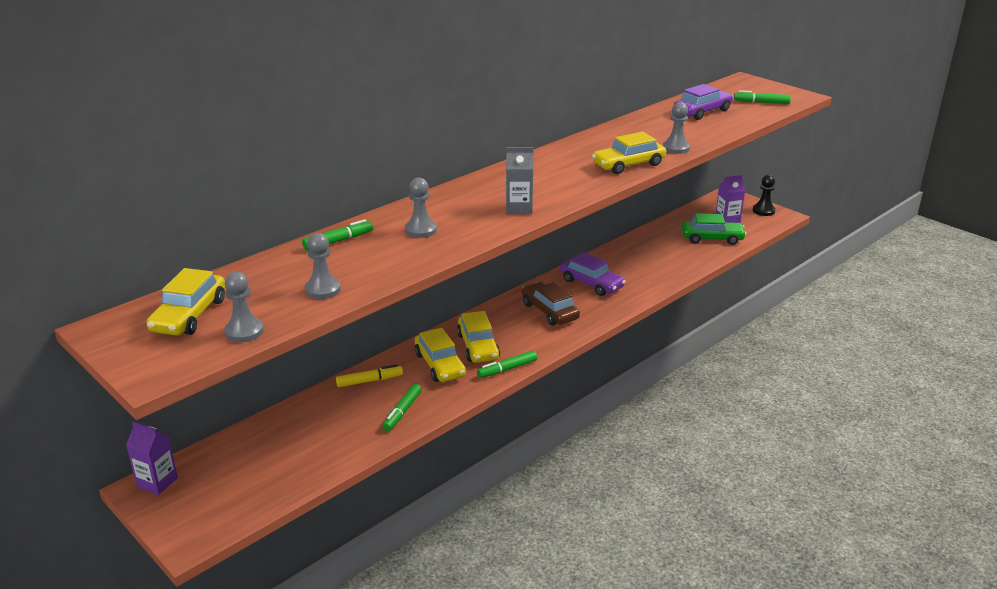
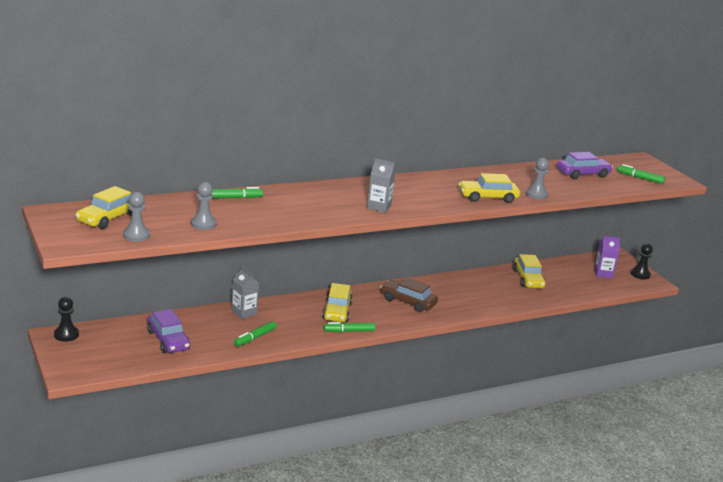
camera: 15 degrees right, 5 degrees down
purple carton [126,421,178,495] -> black pawn [54,297,79,342]
yellow marker [336,364,403,387] -> grey carton [231,266,259,319]
grey pawn [405,178,437,238] -> none
yellow car [415,328,466,382] -> yellow car moved to [513,254,546,288]
brown car [521,282,580,326] -> brown car turned 45 degrees counterclockwise [380,278,438,312]
purple car [560,252,626,296] -> purple car moved to [147,309,190,353]
green car [682,213,746,245] -> none

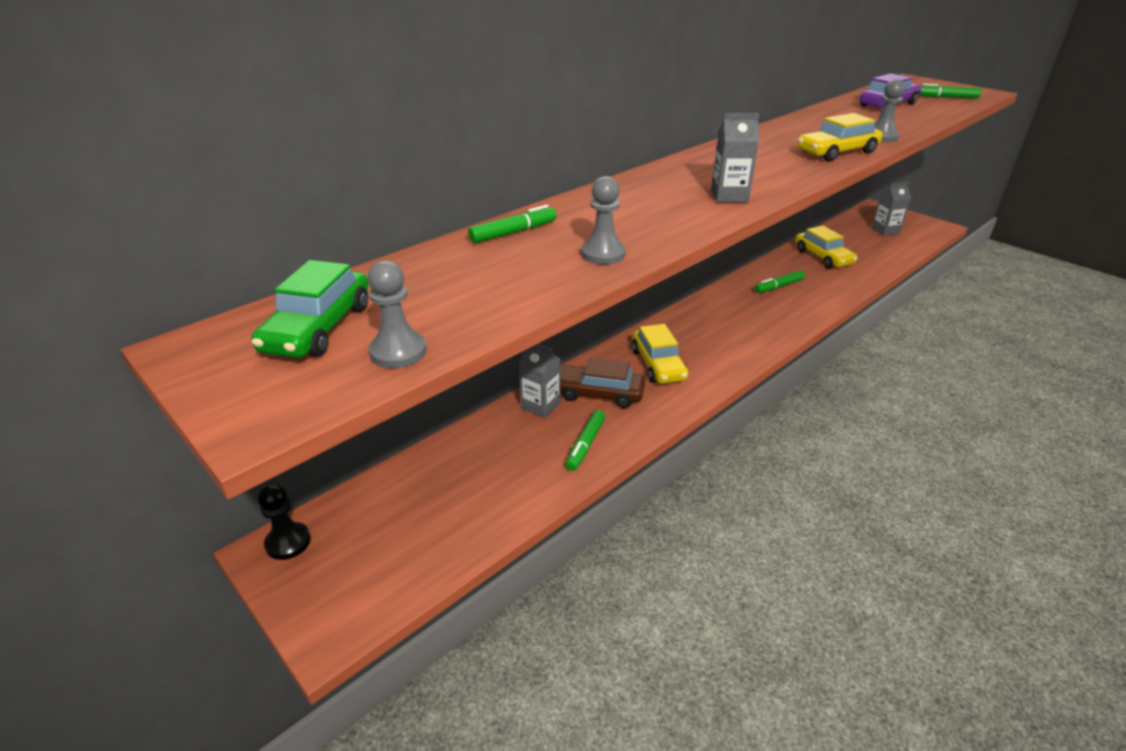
camera: 15 degrees left, 10 degrees up
yellow car [75,186,132,229] -> green car [251,260,369,358]
purple car [147,309,190,353] -> none
grey pawn [191,182,217,230] -> grey pawn moved to [581,176,626,265]
green marker [324,322,375,332] -> green marker moved to [755,270,805,293]
brown car [380,278,438,312] -> brown car moved to [561,357,646,408]
purple carton [594,236,620,279] -> grey carton [871,182,911,236]
black pawn [631,244,653,279] -> none

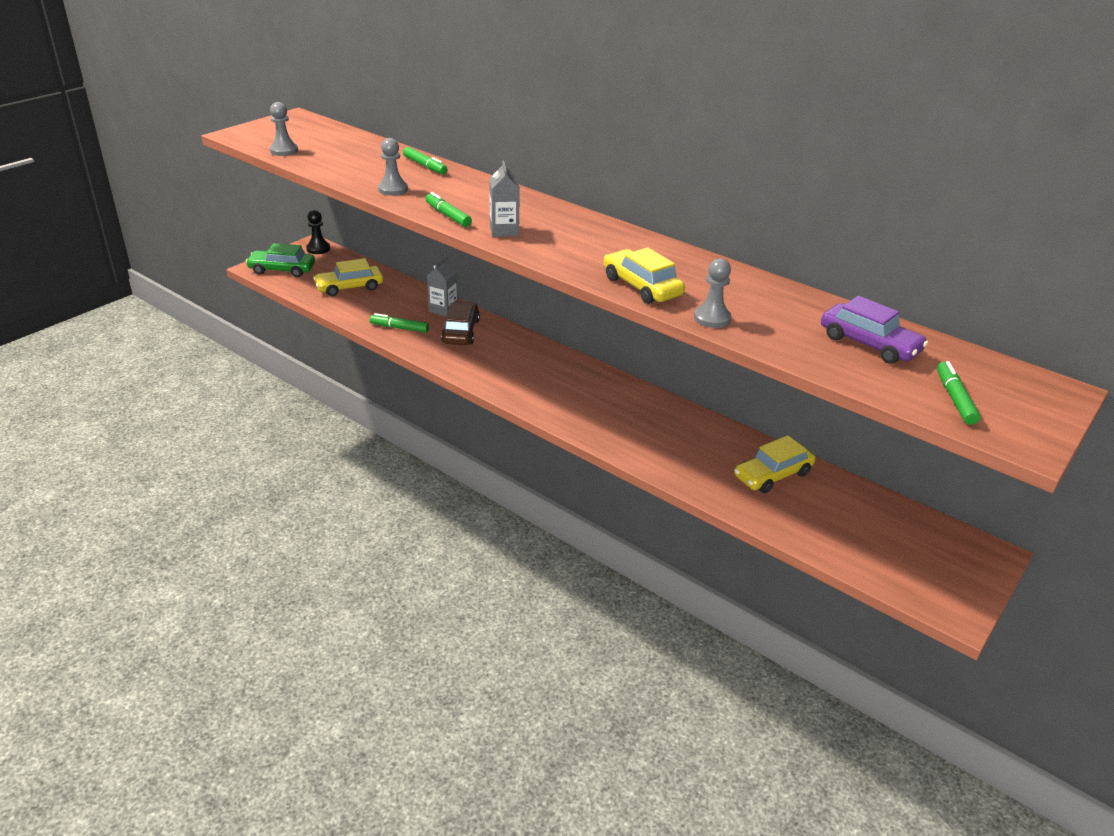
camera: 80 degrees right, 0 degrees up
green car [251,260,369,358] -> green car moved to [246,243,315,277]
yellow car [632,324,688,384] -> yellow car moved to [313,258,384,296]
green marker [755,270,805,293] -> green marker moved to [425,192,472,227]
grey carton [871,182,911,236] -> none

